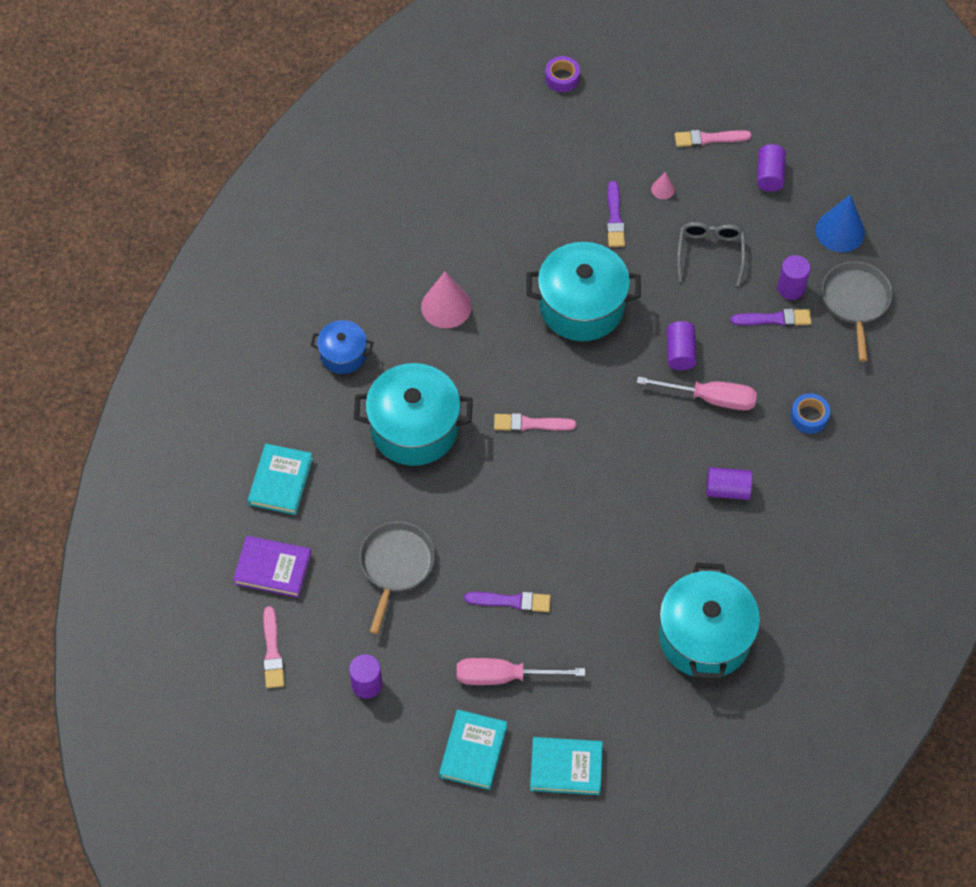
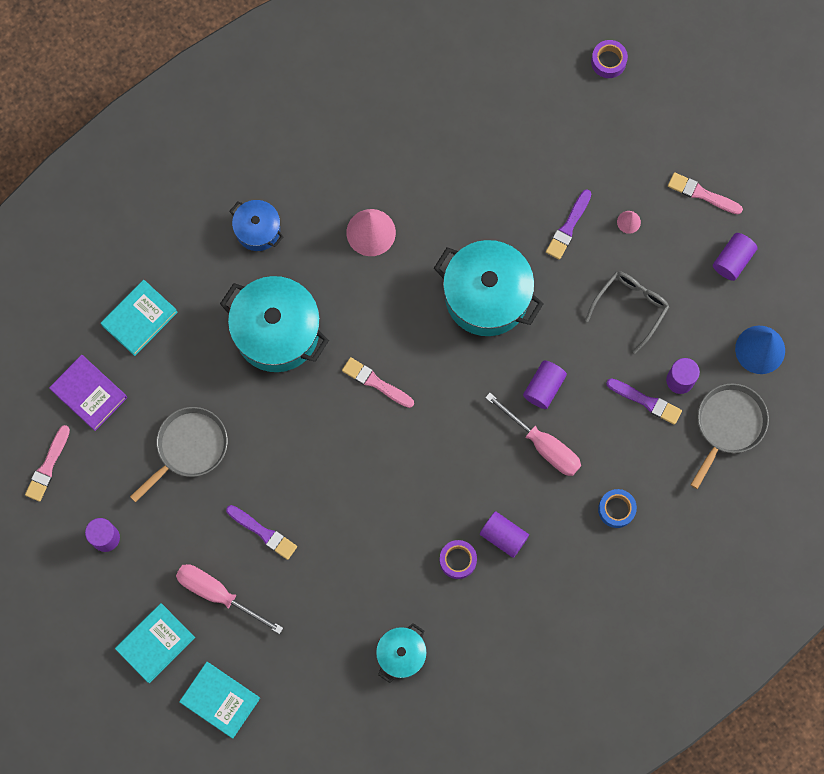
camera: 30 degrees right, 15 degrees up
turquoise pot [659,563,760,680] -> turquoise pot [376,623,427,683], size x0.54
none -> purple tape [439,540,477,579]

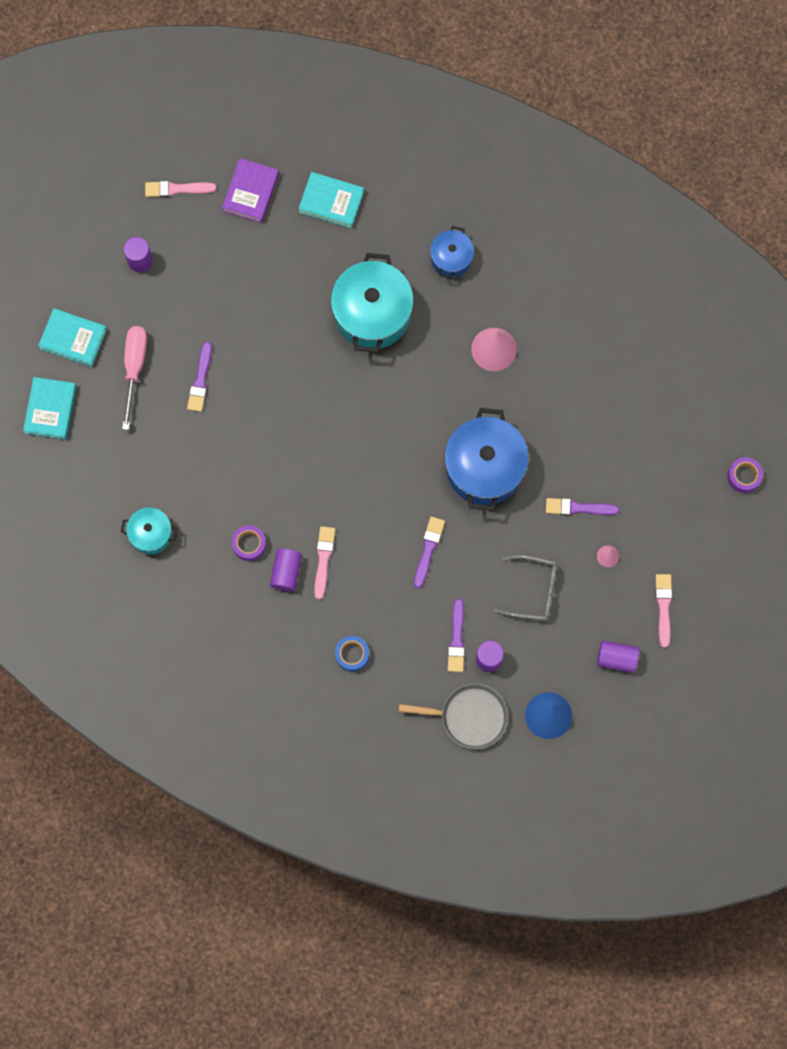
camera: 65 degrees right, 0 degrees up
grey pan [130,407,228,502] -> none
pink brush [342,357,414,408] -> pink brush moved to [314,526,335,599]
turquoise pot [434,240,543,336] -> blue pot [445,408,529,511]
pink screwdriver [485,393,581,476] -> none
purple cylinder [523,360,567,409] -> purple brush [414,517,445,588]

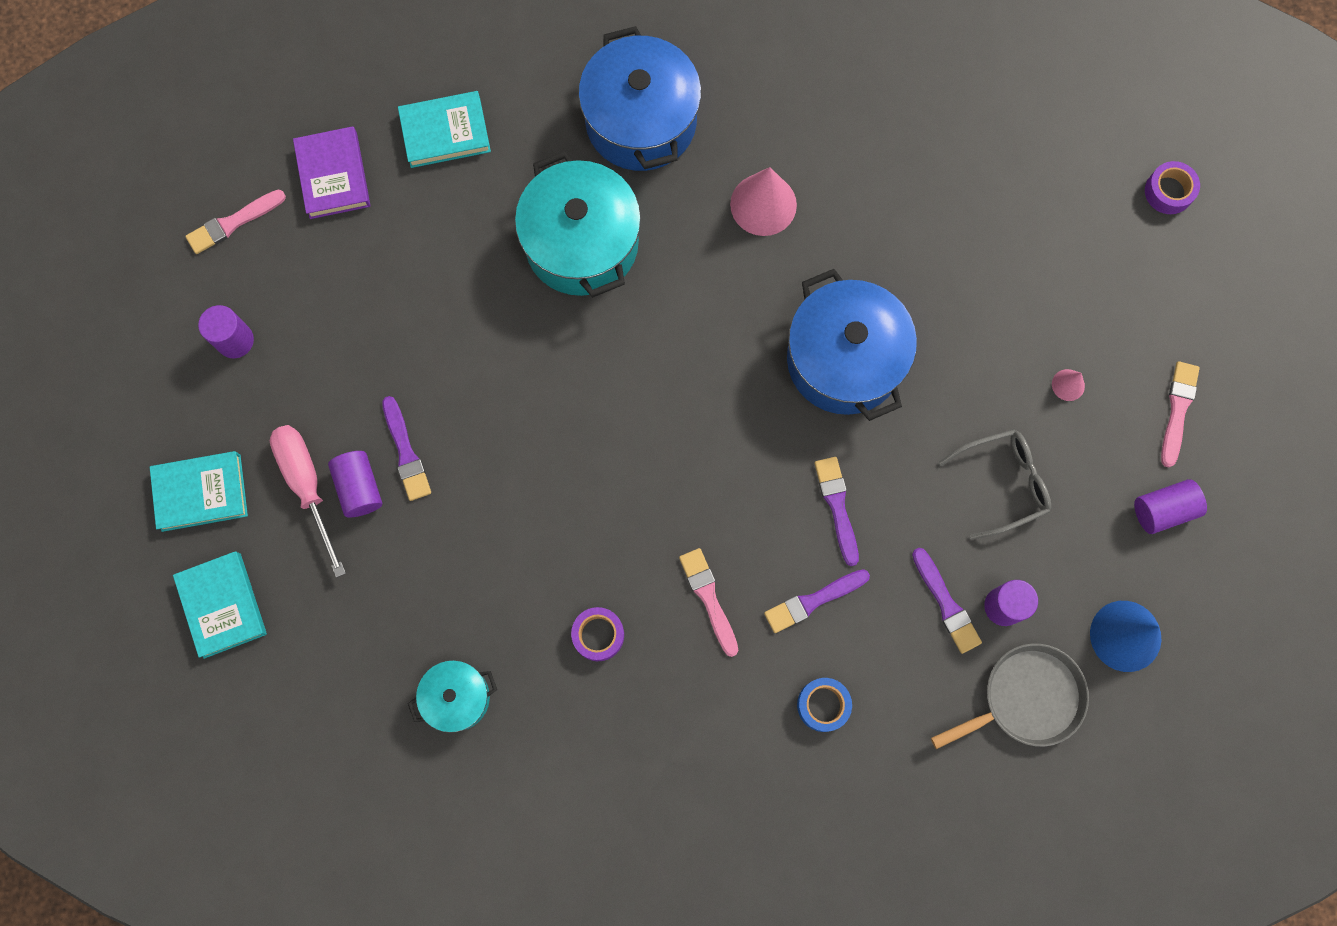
camera: 30 degrees left, 0 degrees up
purple cylinder [270,549,302,591] -> purple cylinder moved to [328,451,382,517]
blue pot [430,226,474,279] -> blue pot [578,26,701,171], size x1.86
purple brush [546,498,619,515] -> purple brush moved to [764,569,870,633]
pink brush [655,574,672,648] -> pink brush turned 45 degrees clockwise [1161,361,1200,467]

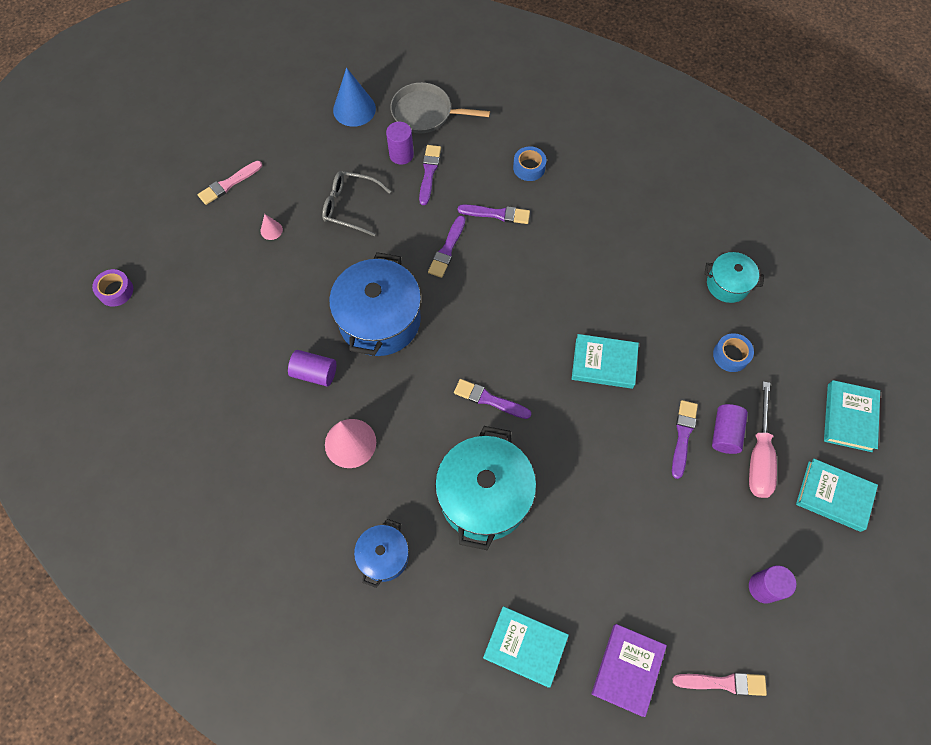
camera: 145 degrees left, 10 degrees down
purple tape [571,607,624,661] -> none
blue pot [578,26,701,171] -> blue pot [354,519,409,588], size x0.54
pink brush [679,548,739,657] -> none
purple cylinder [1134,479,1207,534] -> purple cylinder moved to [288,350,336,386]
none -> purple brush [454,379,531,419]
none -> turquoise book [572,334,639,389]
none -> blue tape [713,333,754,372]

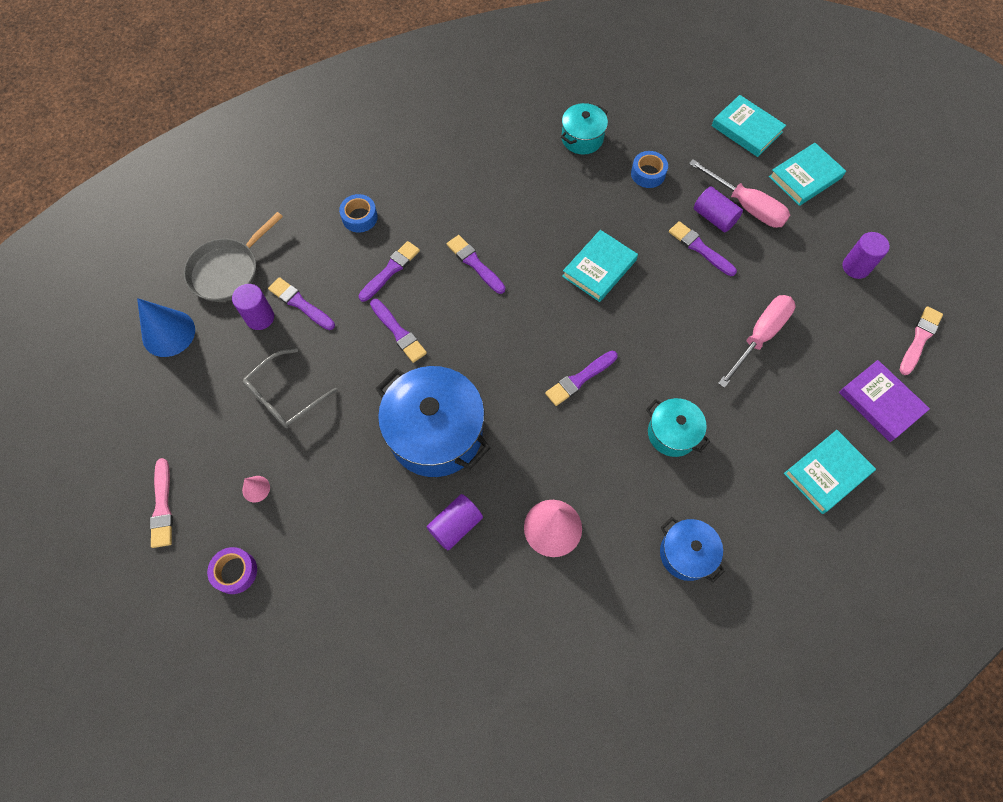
camera: 60 degrees left, 0 degrees up
purple tape [92,269,133,307] -> purple tape moved to [207,547,257,594]
turquoise pot [435,426,536,550] -> turquoise pot [646,398,710,457], size x0.54
none -> purple brush [447,235,505,294]
none -> pink screwdriver [718,295,796,388]

